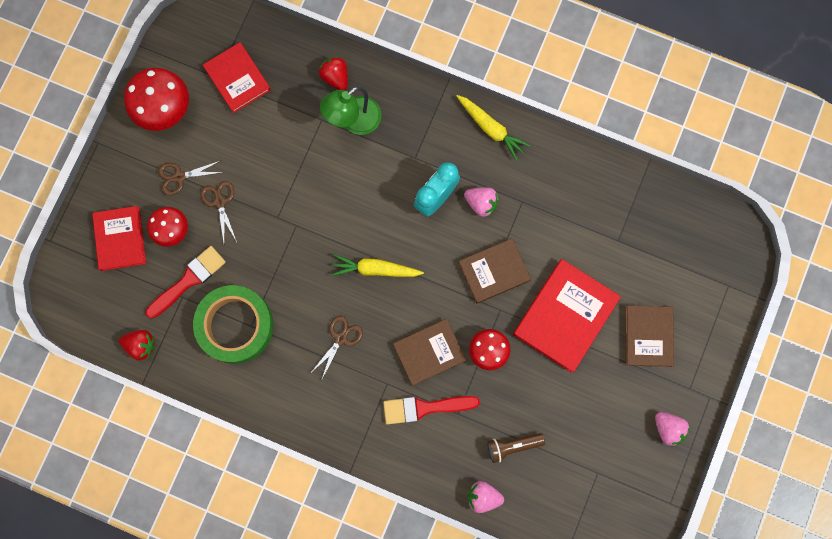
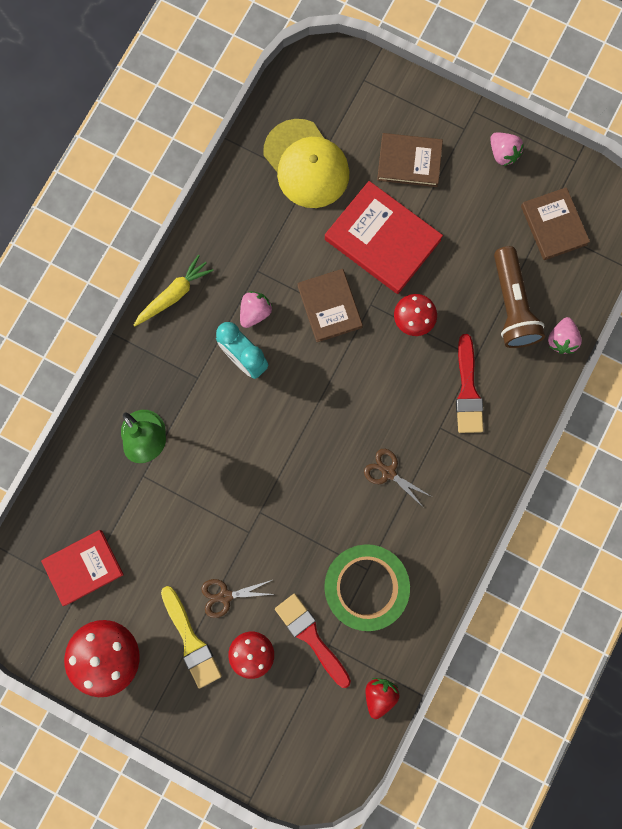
camera: 85 degrees left, 0 degrees up
red book [92,206,146,271] -> none
brown scissors [158,160,224,196] -> yellow brush [161,586,222,689]
red strawberry [319,56,348,90] -> none
yellow carrot [332,254,424,277] -> none
brown book [393,319,466,386] -> brown book moved to [521,187,590,260]
brown flashlight [487,433,545,463] -> brown flashlight [494,246,545,348], size x1.72
pink strawberry [655,412,690,447] -> pink strawberry turned 90 degrees clockwise [490,132,524,166]
none -> yellow cap [263,119,349,208]

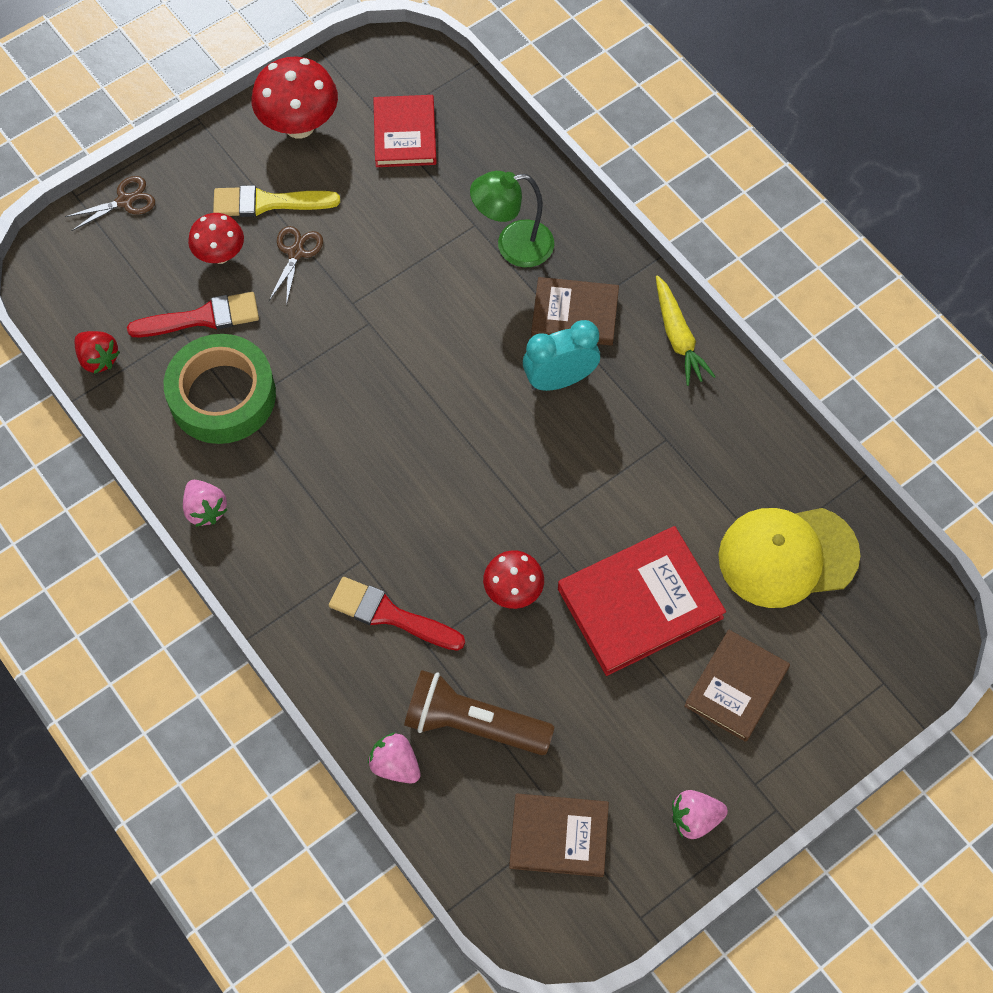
camera: 115 degrees right, 15 degrees down
pink strawberry [240,291,273,328] -> pink strawberry moved to [183,480,228,527]
brown book [297,269,363,342] -> brown book moved to [531,277,619,346]
brown scissors [364,449,432,508] -> brown scissors moved to [65,176,155,231]

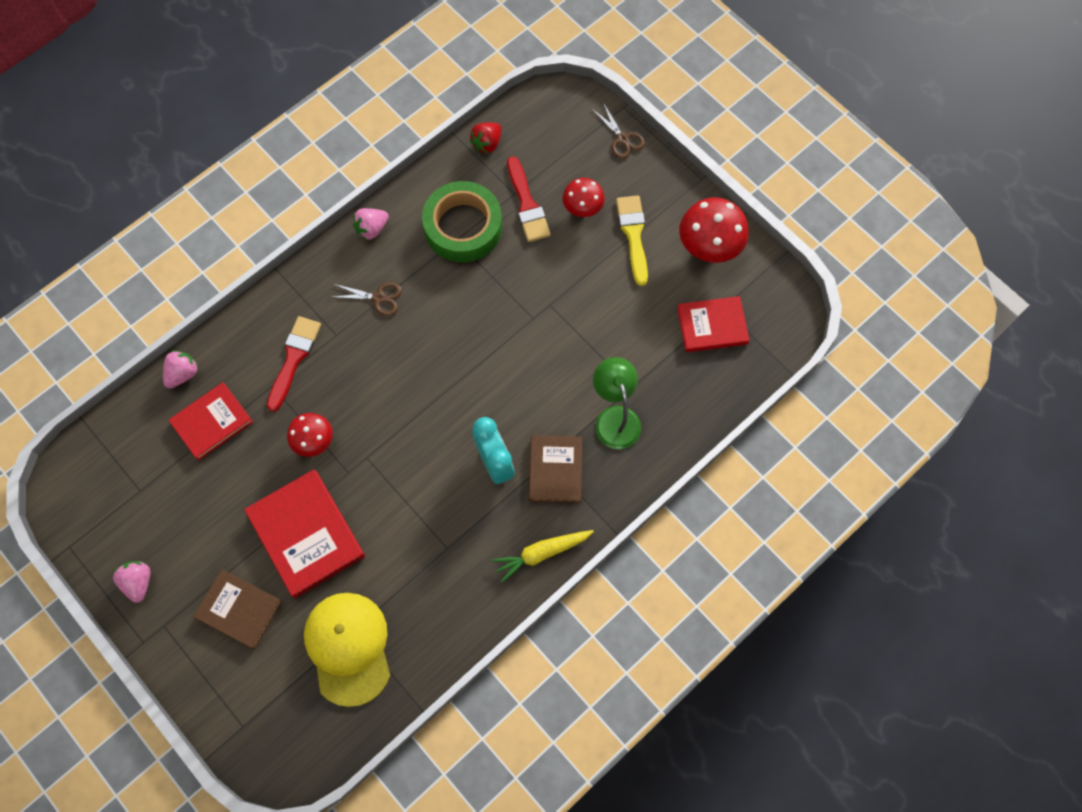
camera: 85 degrees right, 5 degrees up
brown scissors [269,226,323,306] -> brown scissors moved to [333,282,402,316]
brown flashlight [404,670,554,755] -> red book [168,382,253,461]
brown book [509,793,609,877] -> none

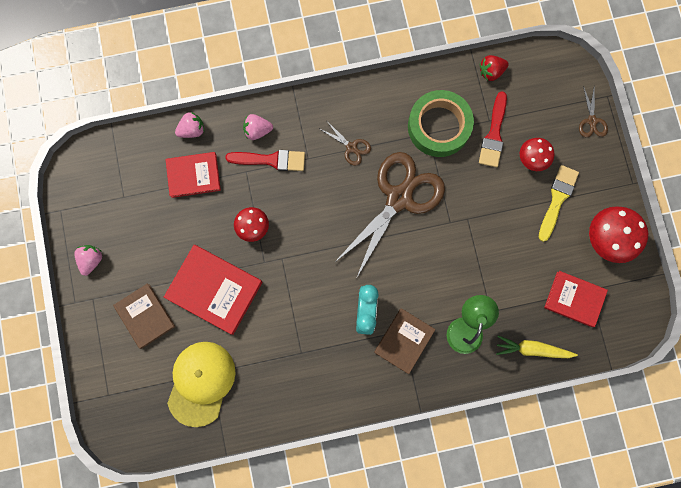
camera: 30 degrees right, 10 degrees up
red book [244,469,365,598] -> red book turned 60 degrees counterclockwise [164,245,262,335]
red brush [267,316,321,412] -> red brush turned 45 degrees clockwise [225,150,305,171]
pink strawberry [353,208,389,240] -> pink strawberry moved to [243,114,273,140]
yellow carrot [492,530,594,583] -> yellow carrot moved to [496,336,578,358]
none -> brown scissors [334,152,445,279]

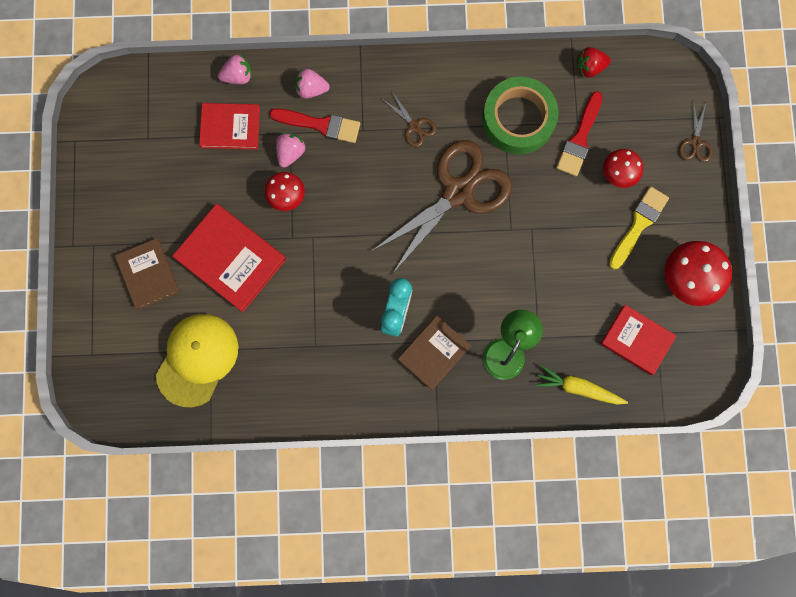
camera: 10 degrees right, 0 degrees up
pink strawberry [74,245,102,276] -> pink strawberry moved to [276,133,305,168]

